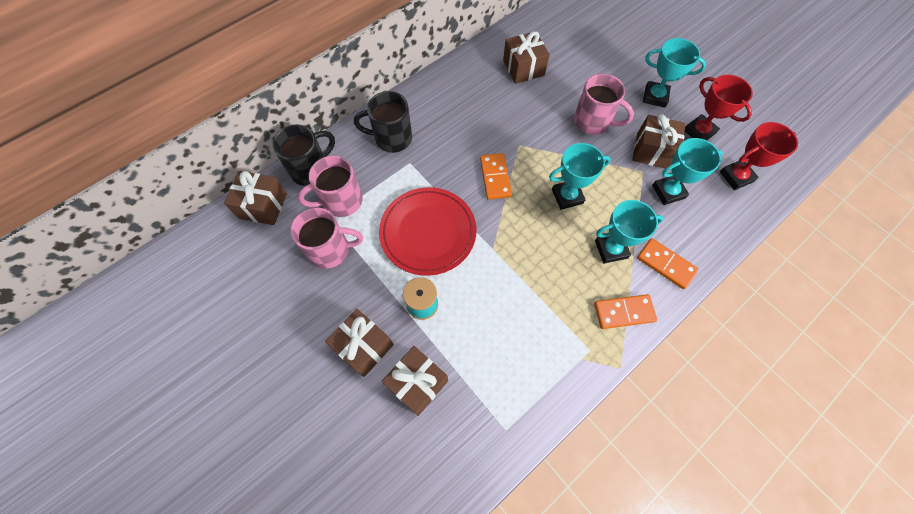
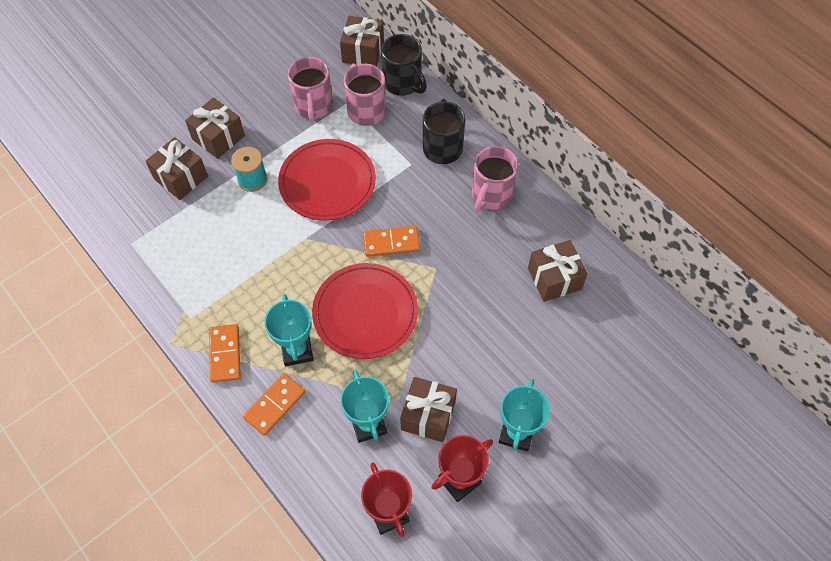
camera: 90 degrees right, 5 degrees down
turquoise trophy [549,143,611,210] -> red plate [312,263,418,359]
pink mug [574,74,634,135] -> pink mug moved to [472,146,519,212]

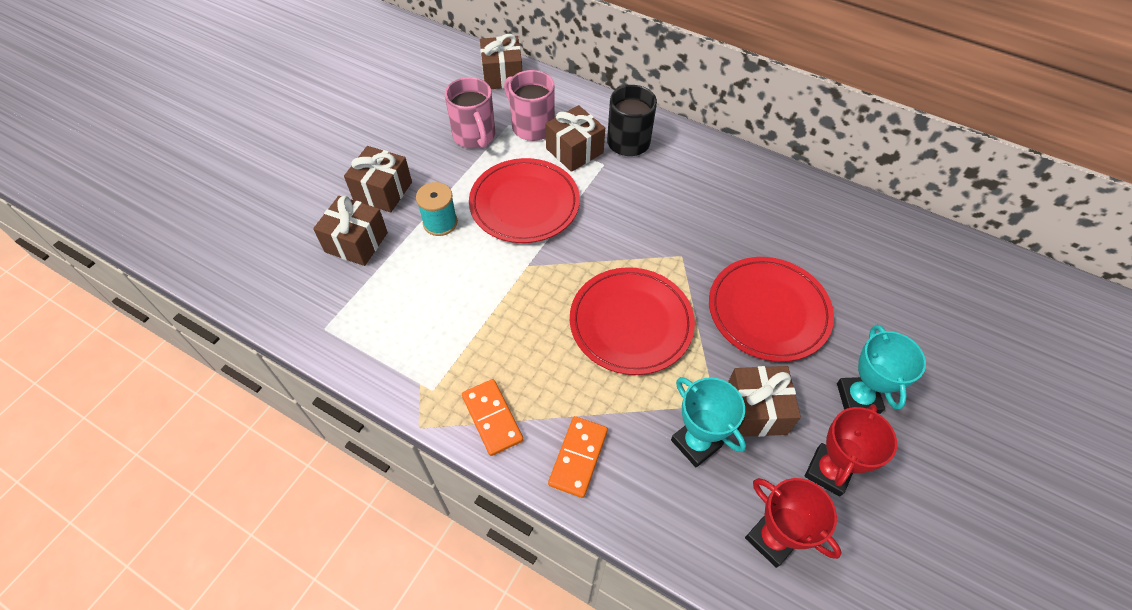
camera: 20 degrees left, 5 degrees down
turquoise trophy [265,294,314,366] -> none
orange domino [363,226,420,257] -> none
black mug [381,34,427,96] -> none
pink mug [472,146,519,212] -> none
brown gift [528,240,588,302] -> brown gift moved to [545,105,605,172]
none -> red plate [709,257,834,362]

